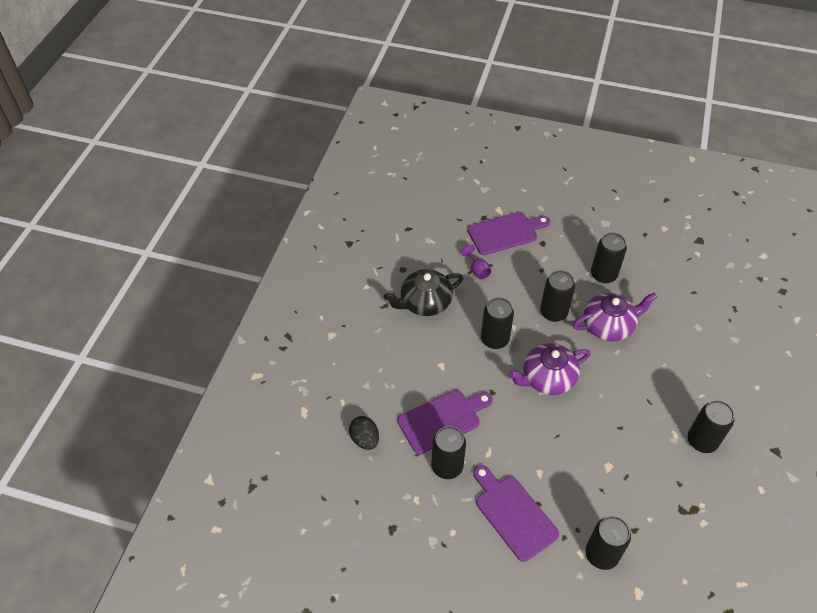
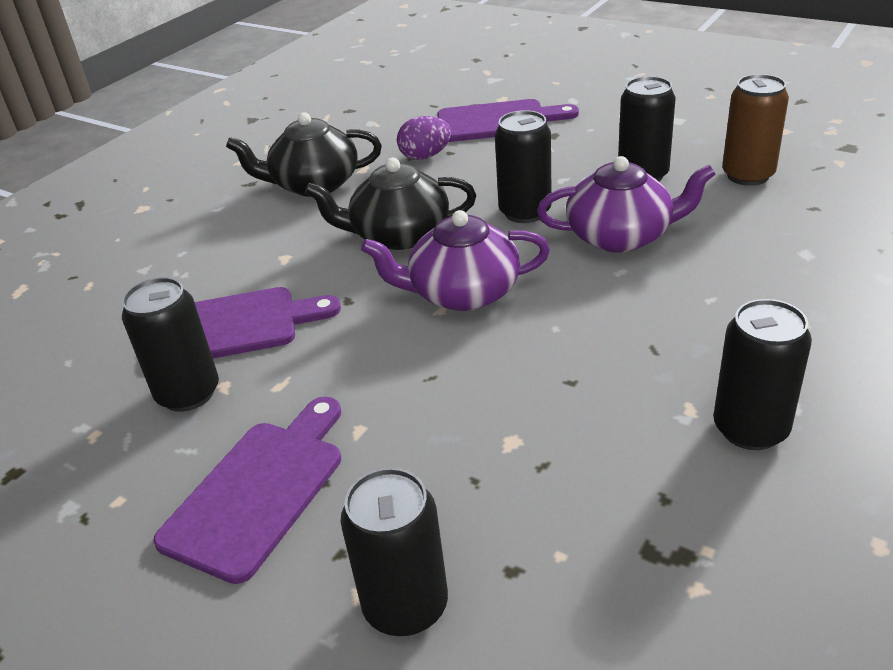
camera: 20 degrees right, 15 degrees down
black egg [349,416,379,450] -> none
purple goblet [461,244,491,280] -> purple egg [397,116,451,160]
purple cutting board [473,465,559,562] -> purple cutting board turned 45 degrees clockwise [153,397,341,584]
black can [481,297,514,349] -> black teapot [305,158,476,250]
none -> brown can [722,74,789,186]

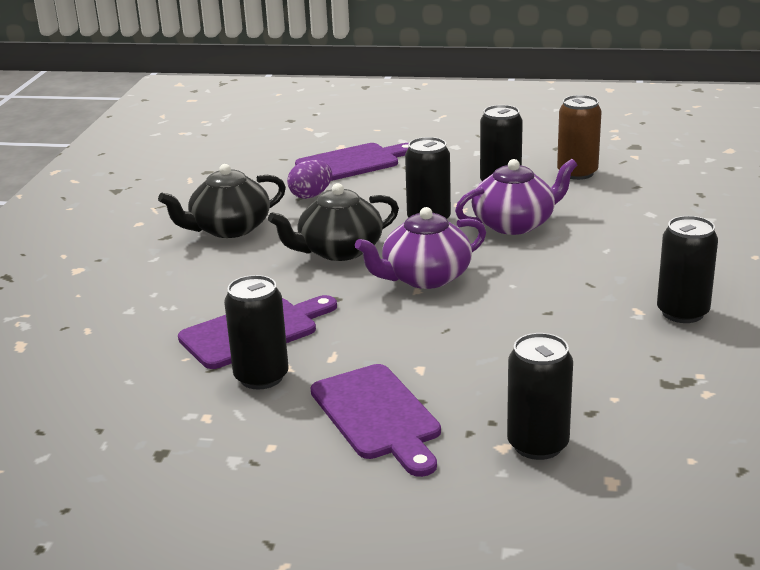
camera: 25 degrees left, 10 degrees down
purple cutting board [153,397,341,584] -> purple cutting board turned 150 degrees clockwise [311,364,441,477]

